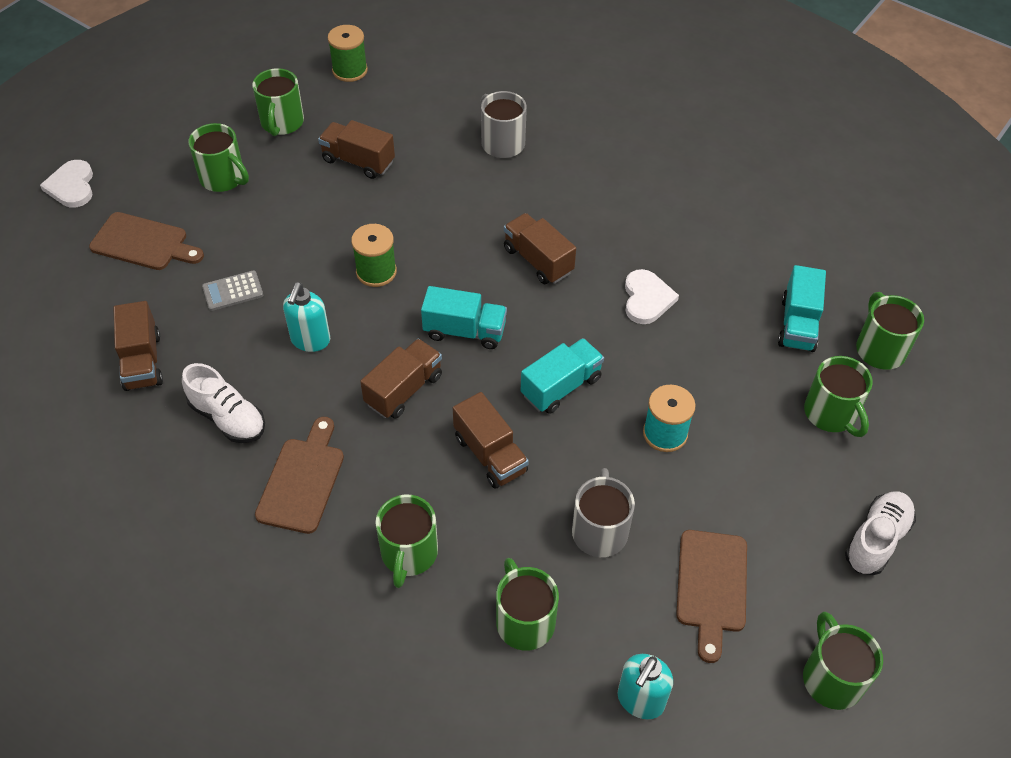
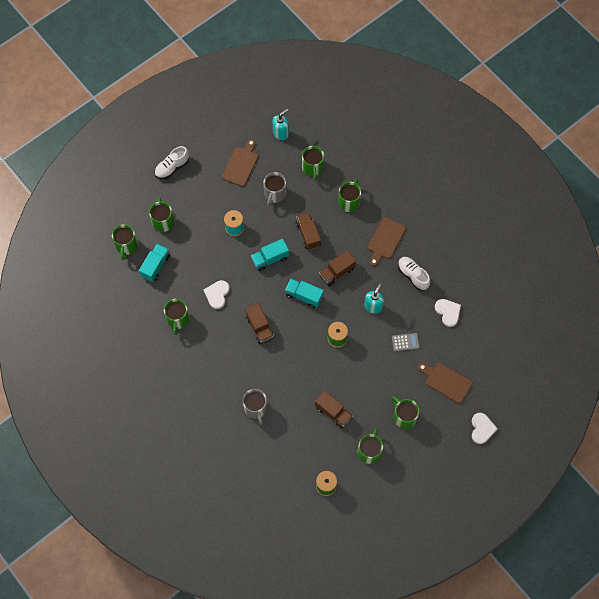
camera: 165 degrees left, 15 degrees up
brown truck [113,301,163,391] -> white heart [435,299,461,327]
green mug [803,612,883,710] -> green mug moved to [164,299,189,335]

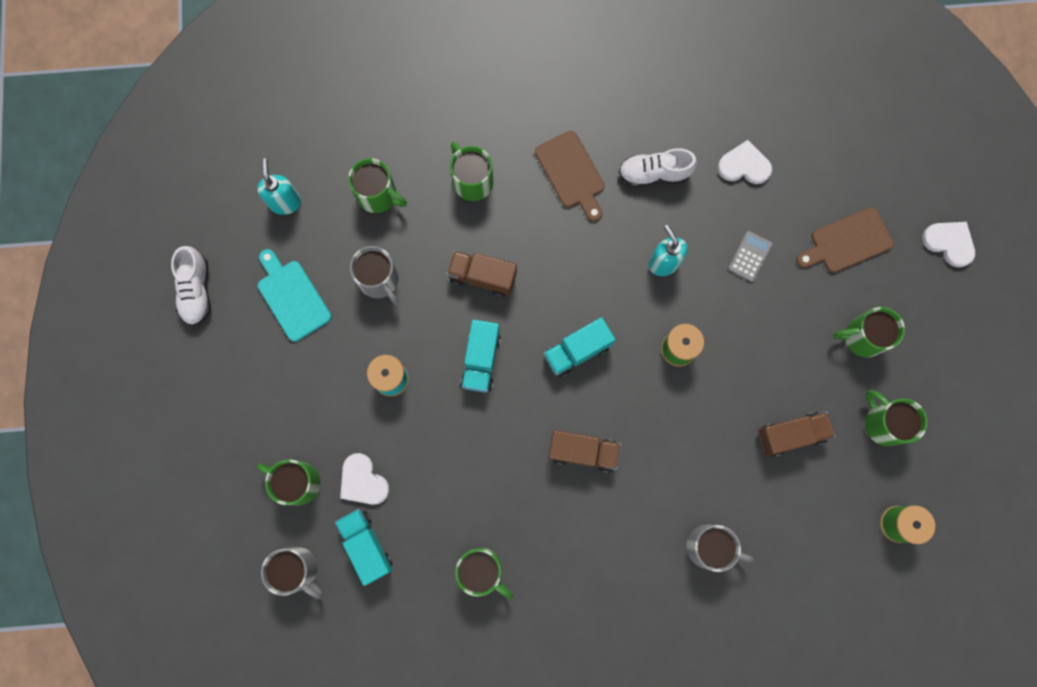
camera: 55 degrees left, 10 degrees up
green mug [112,224,138,260] -> grey mug [261,547,323,599]
white shoe [154,146,189,179] -> white shoe moved to [171,246,211,326]
white heart [204,280,230,309] -> white heart moved to [340,453,390,505]
brown cutting board [222,139,258,187] -> turquoise cutting board [258,249,332,342]
brown truck [319,250,356,286] -> none

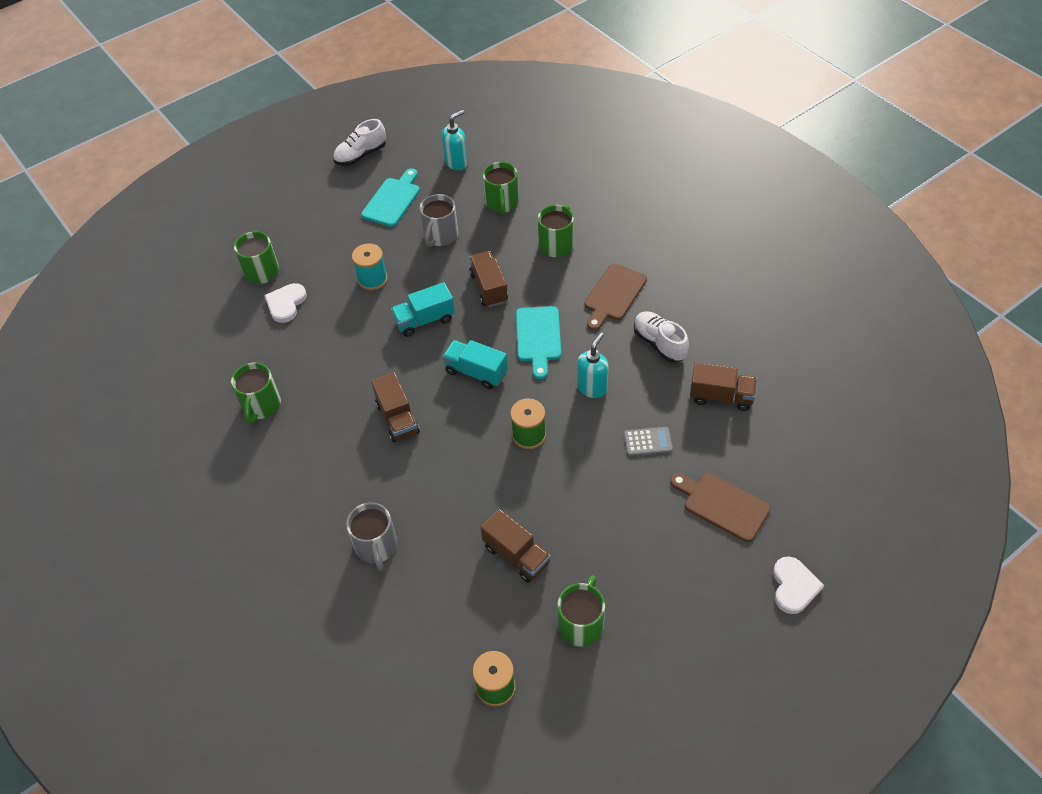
camera: 60 degrees right, 25 degrees down
grey mug [261,547,323,599] -> none
turquoise truck [335,509,393,586] -> none
white heart [718,140,772,184] -> brown truck [690,363,757,411]
green mug [833,307,905,358] -> none
none -> turquoise cutting board [516,306,561,379]

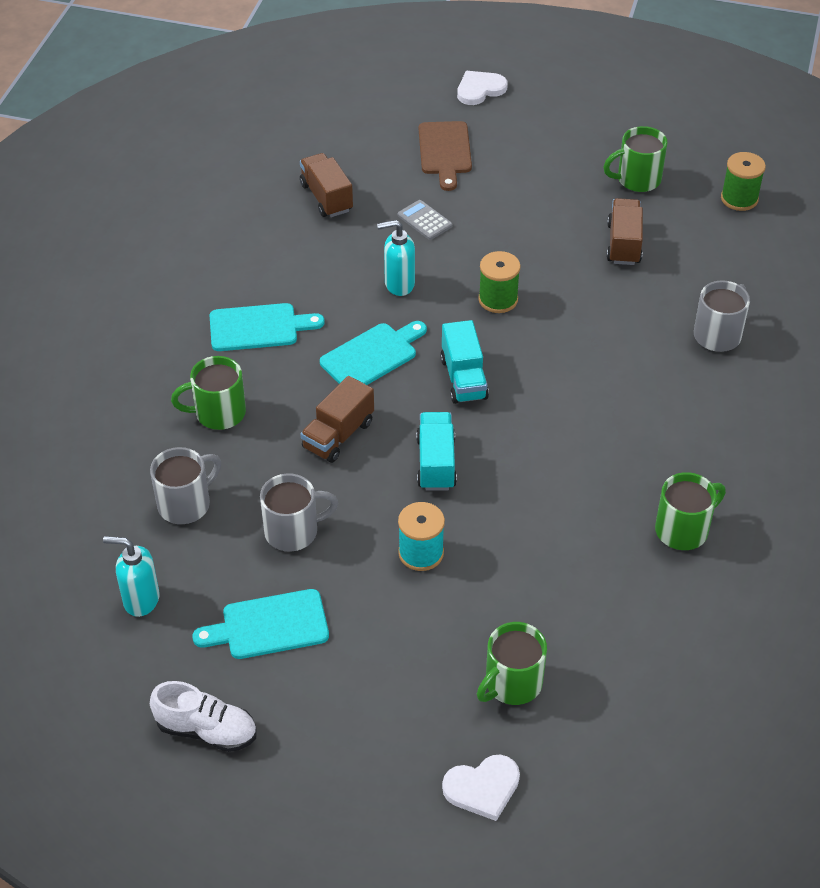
camera: 130 degrees left, 5 degrees down
white heart [264,283,307,323] -> white heart moved to [442,755,520,821]
brown truck [371,372,420,443] -> none
turquoise truck [391,282,455,337] -> turquoise truck turned 120 degrees counterclockwise [416,412,457,491]
green mug [483,162,519,214] -> grey mug [150,447,221,524]
brown cutting board [585,264,647,331] -> turquoise cutting board [210,303,325,351]
white shoe [634,311,689,362] -> none

